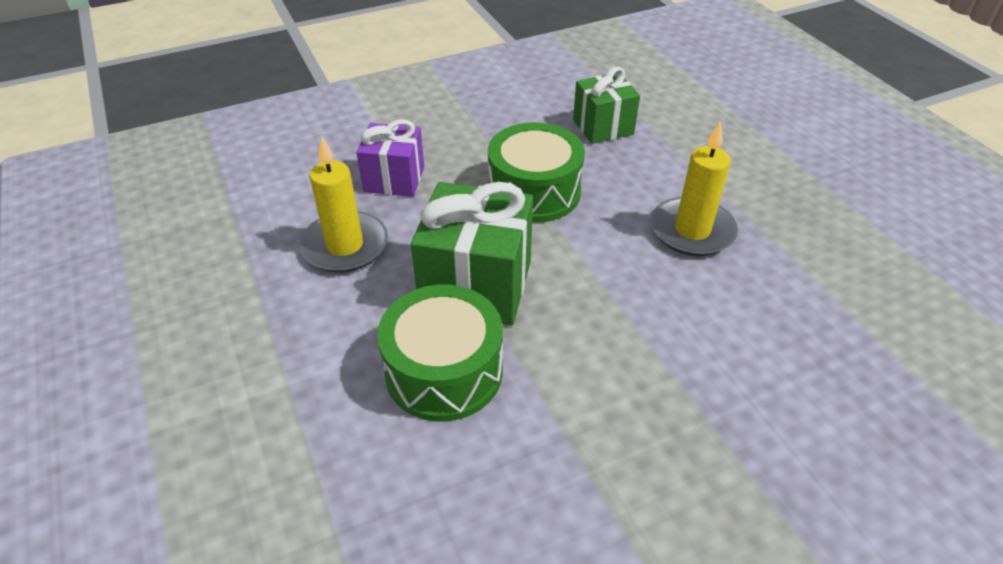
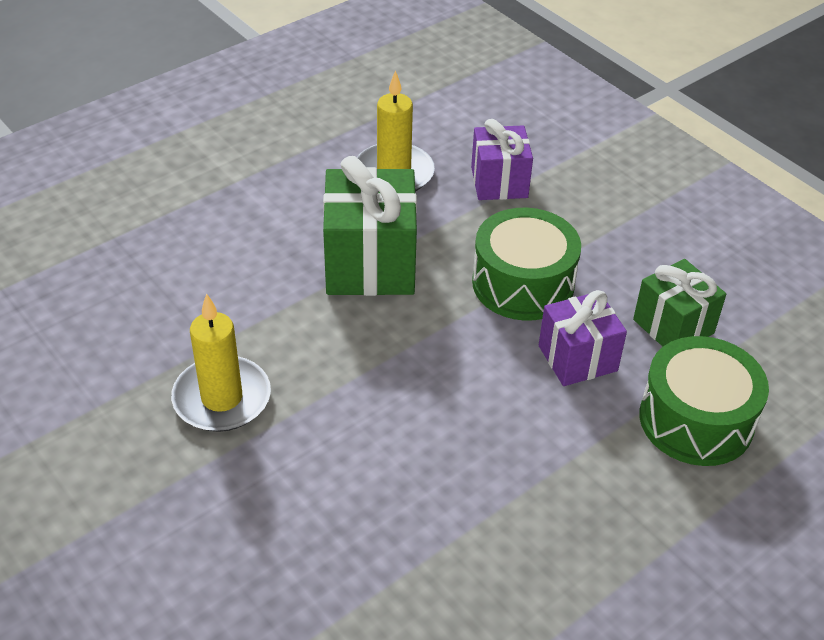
camera: 75 degrees right, 0 degrees up
green drum [377,285,503,422] -> green drum moved to [639,336,769,466]
yellow candle [651,121,738,256] -> yellow candle moved to [171,293,271,432]
none -> purple gift [539,290,627,386]

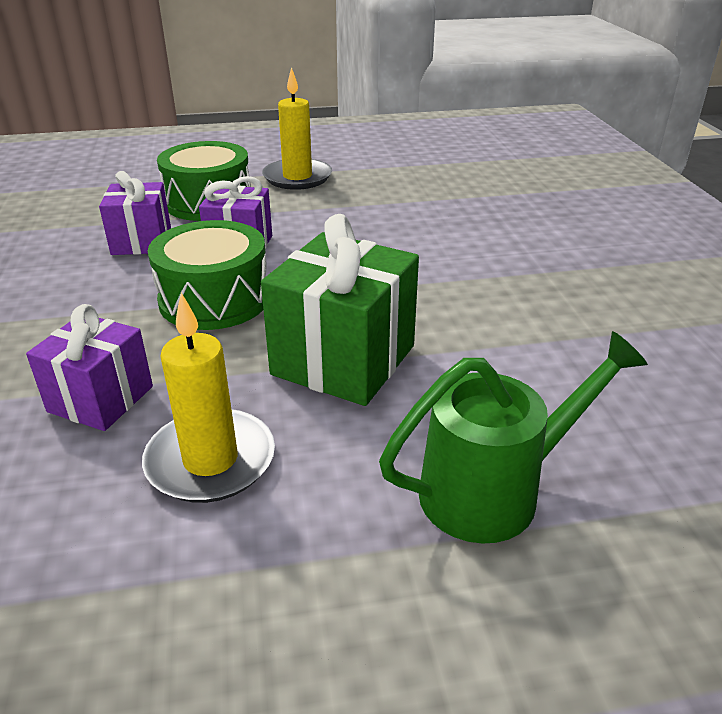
camera: 150 degrees left, 10 degrees down
yellow candle [171,293,271,432] -> yellow candle moved to [262,67,332,190]
green gift [633,259,726,347] -> purple gift [99,171,171,255]
none -> green watering can [379,331,648,544]

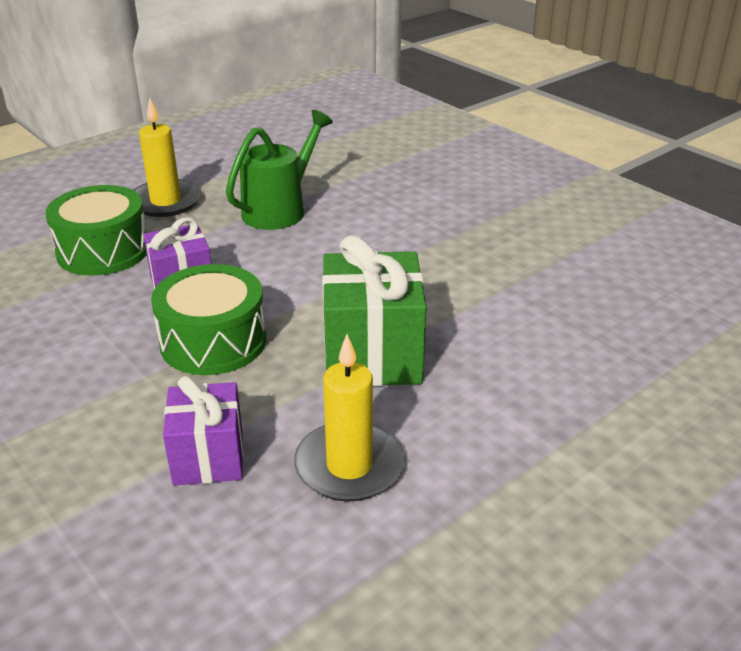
camera: 30 degrees left, 0 degrees up
purple gift [99,171,171,255] -> none
green watering can [379,331,648,544] -> green watering can moved to [226,110,333,230]

